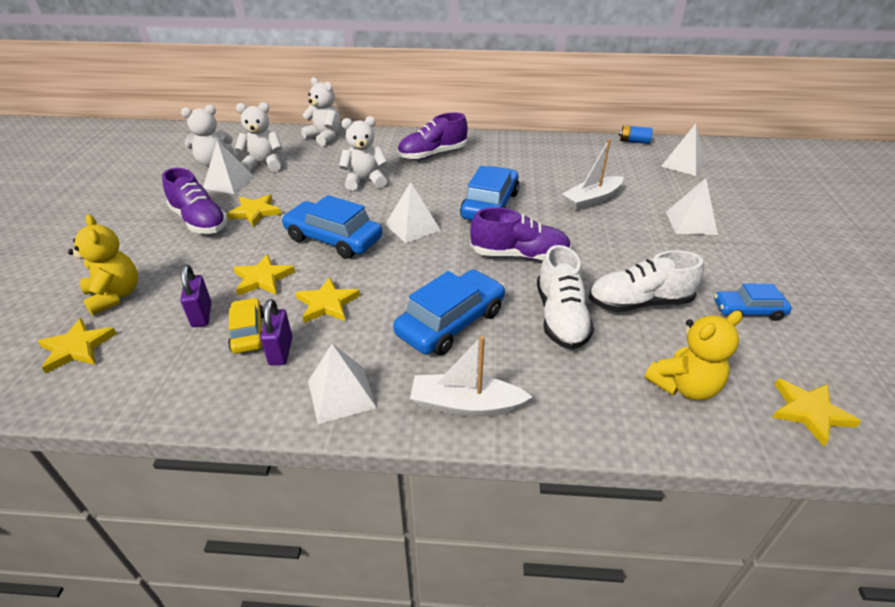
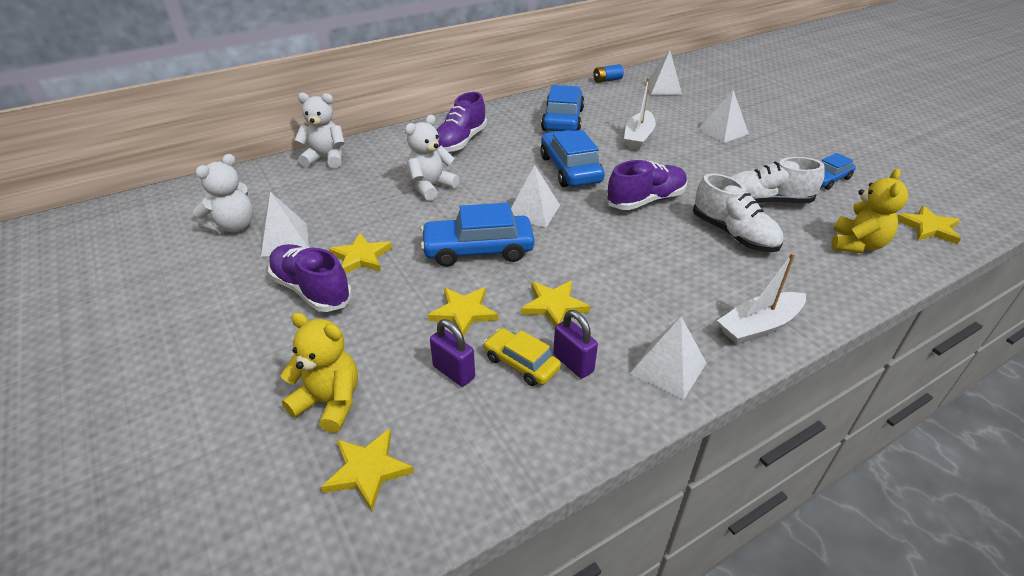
camera: 35 degrees left, 0 degrees up
purple shoe [162,168,228,234] -> purple shoe turned 150 degrees counterclockwise [268,244,352,312]
white teddy bear [235,102,282,172] -> none
blue car [393,269,505,355] -> blue car moved to [541,85,585,131]
white shoe [589,250,704,312] -> white shoe turned 45 degrees clockwise [730,157,825,204]

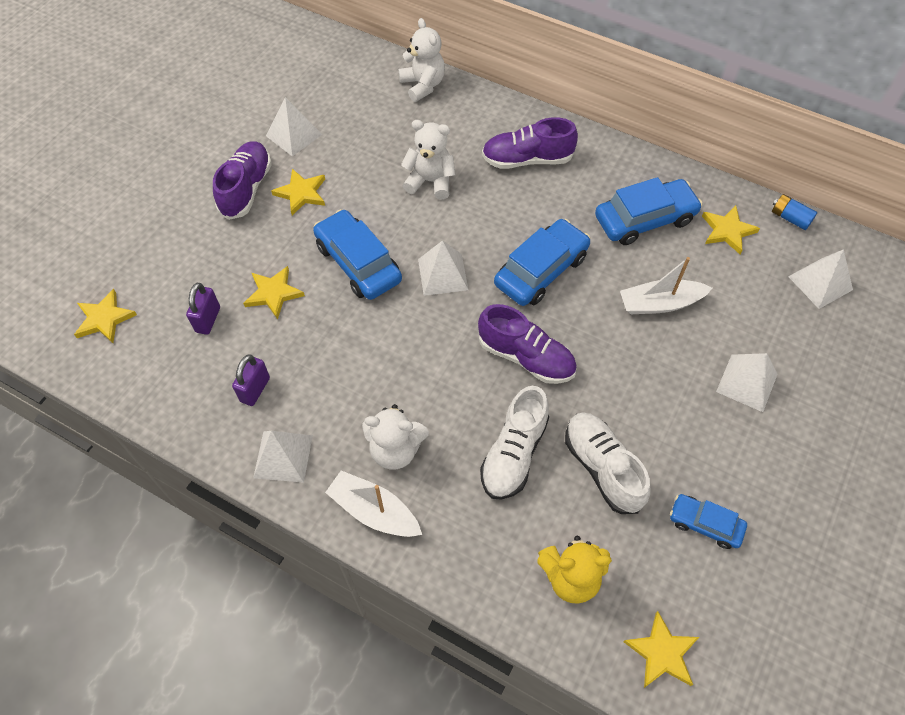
camera: 60 degrees right, 20 degrees up
white teddy bear [193,154,253,234] -> white teddy bear moved to [362,404,429,469]
yellow teddy bear [280,312,358,433] -> none
yellow car [483,328,561,386] -> none
yellow star [521,281,590,327] -> yellow star moved to [702,206,760,254]

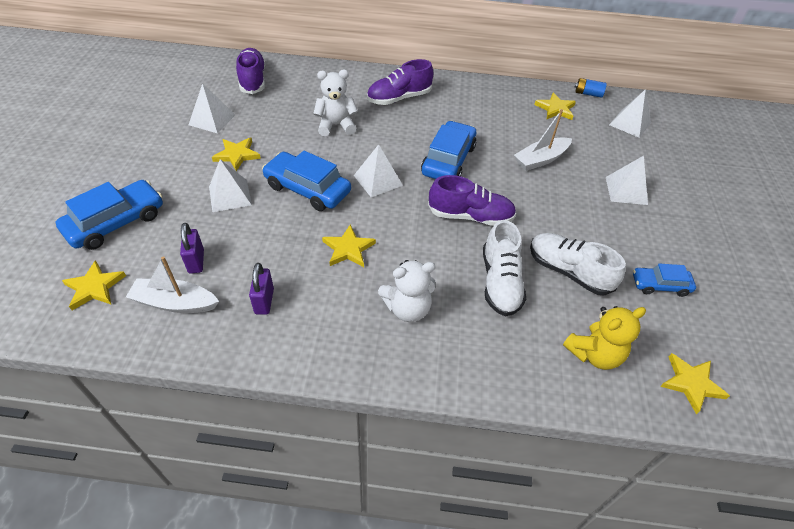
camera: 25 degrees left, 10 degrees down
purple shoe [213,141,272,220] -> purple shoe moved to [236,48,266,94]
yellow star [243,266,305,319] -> yellow star moved to [322,224,376,267]
white pyramid [253,431,313,483] -> white pyramid moved to [209,159,252,212]
white boat [325,471,422,537] -> white boat moved to [126,256,219,313]
white teddy bear [398,18,445,102] -> none
blue car [595,177,703,245] -> blue car moved to [55,180,163,250]

